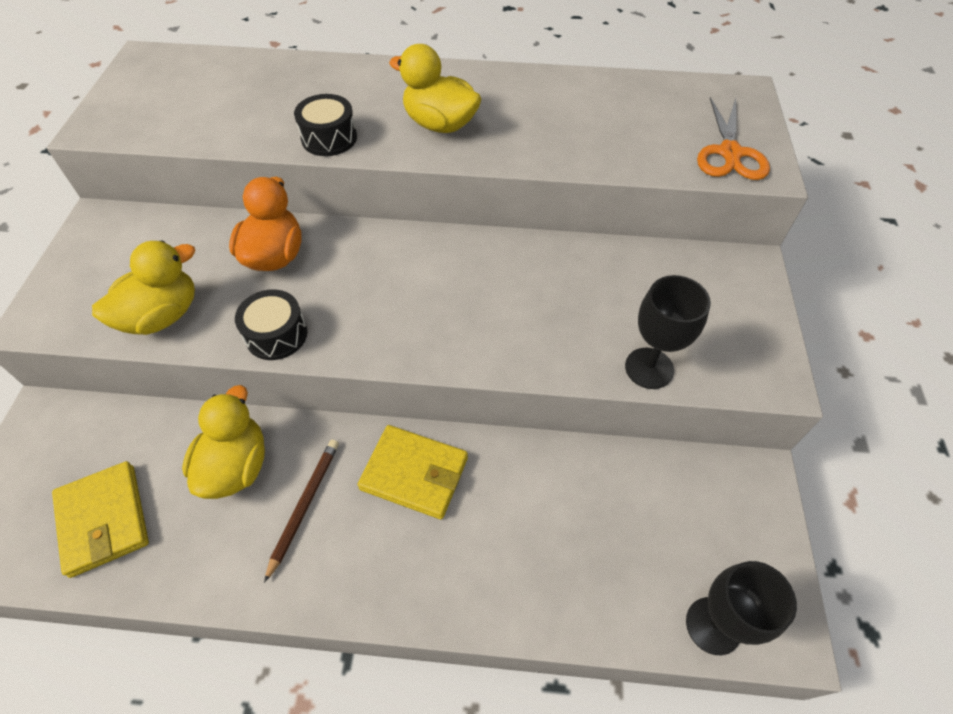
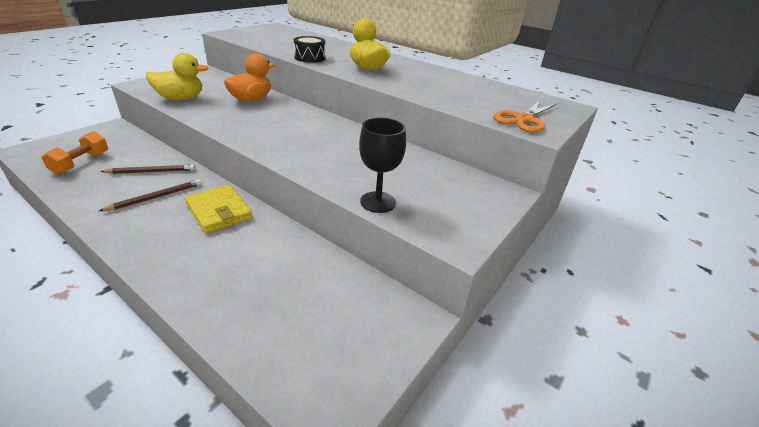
camera: 30 degrees right, 20 degrees down
yellow wallet [52,461,149,578] -> orange dumbbell [41,131,108,175]
yellow duck [182,385,265,499] -> brown pencil [100,164,195,174]
black drum [235,289,307,360] -> none
black goblet [686,561,797,655] -> none

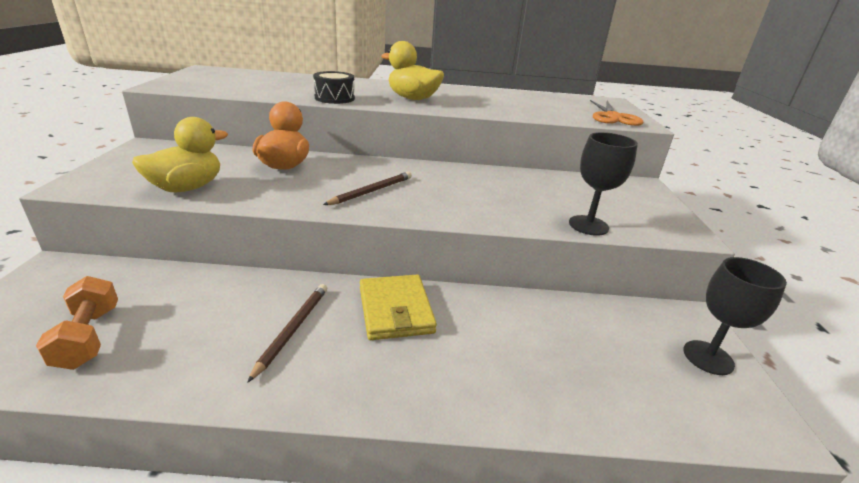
camera: 35 degrees left, 5 degrees down
brown pencil [100,164,195,174] -> brown pencil moved to [323,172,412,205]
yellow wallet [185,184,253,234] -> yellow wallet turned 60 degrees clockwise [360,274,437,340]
none -> black goblet [683,257,787,375]

